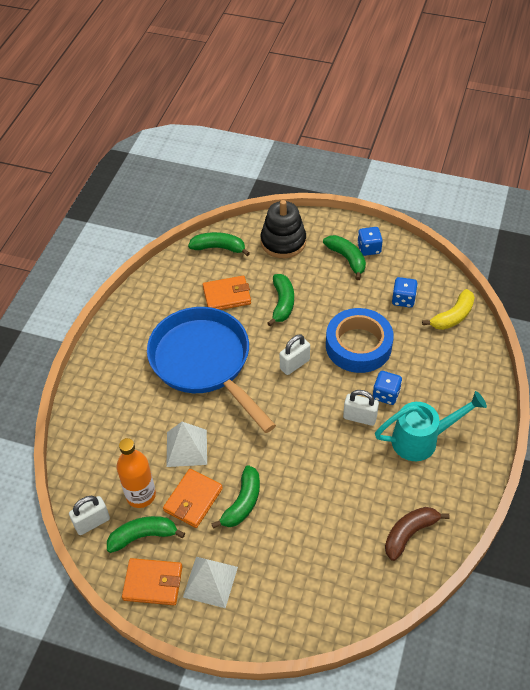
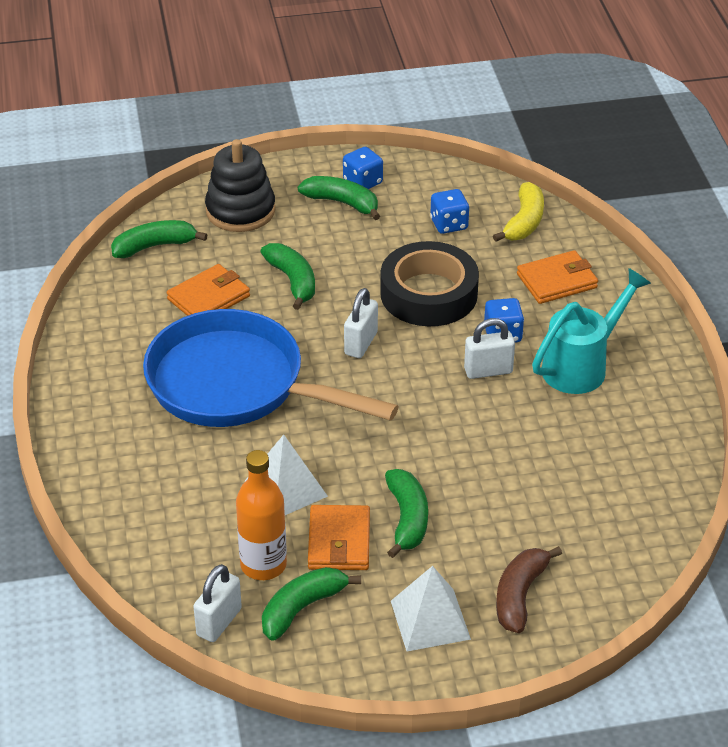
camera: 30 degrees left, 10 degrees down
orange wallet [122,558,182,605] -> orange wallet moved to [517,250,598,304]
blue tape [326,308,394,373] -> black tape [380,241,479,326]
brown banana [385,507,450,561] -> brown banana moved to [496,546,562,633]

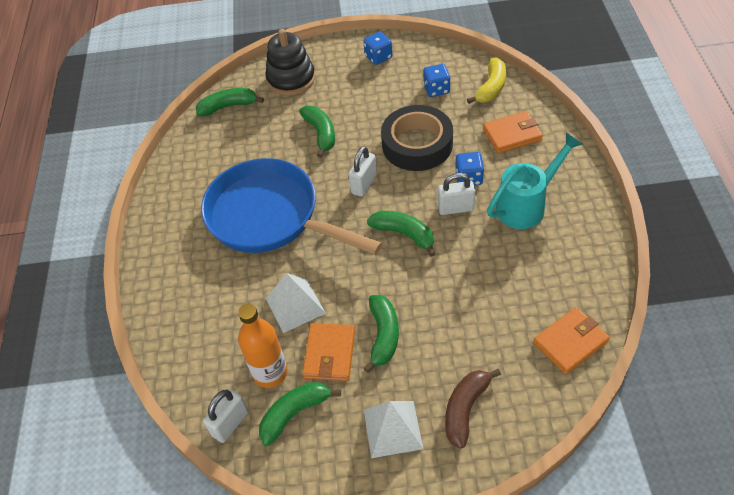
camera: 10 degrees right, 10 degrees up
orange wallet [167,264,250,316] -> orange wallet moved to [533,307,610,374]
green banana [298,176,380,220] -> green banana moved to [367,211,435,257]

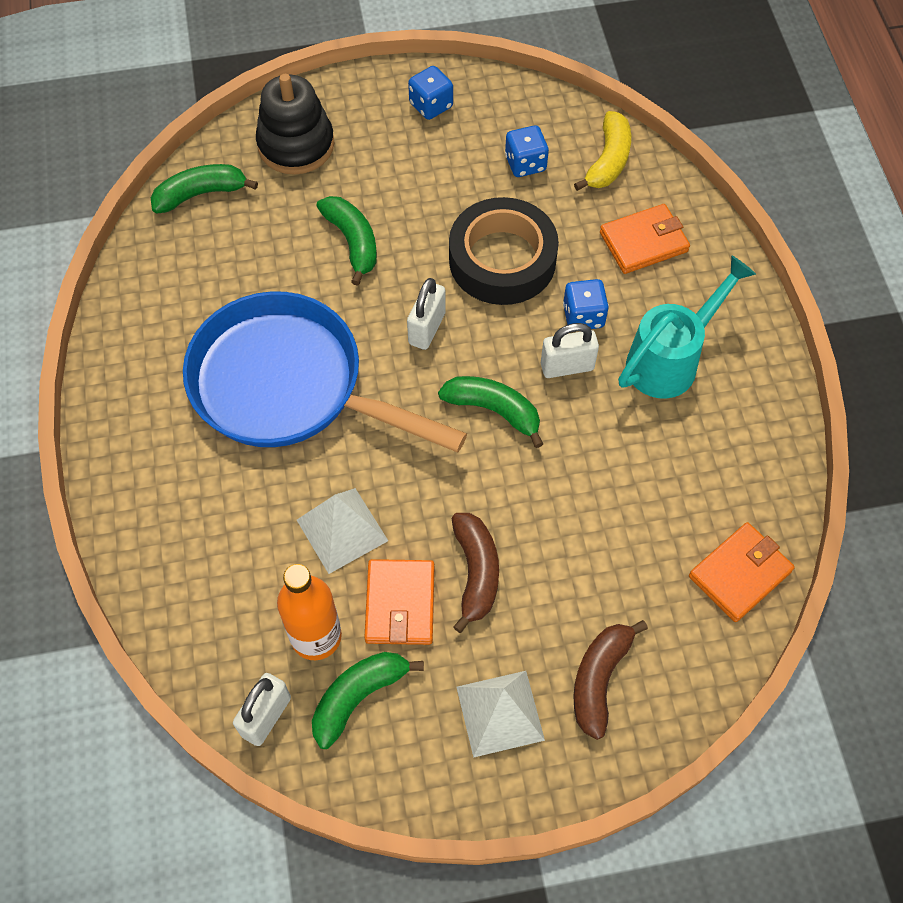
camera: 10 degrees left, 10 degrees up
green banana [364,295,399,373] -> brown banana [452,513,499,633]

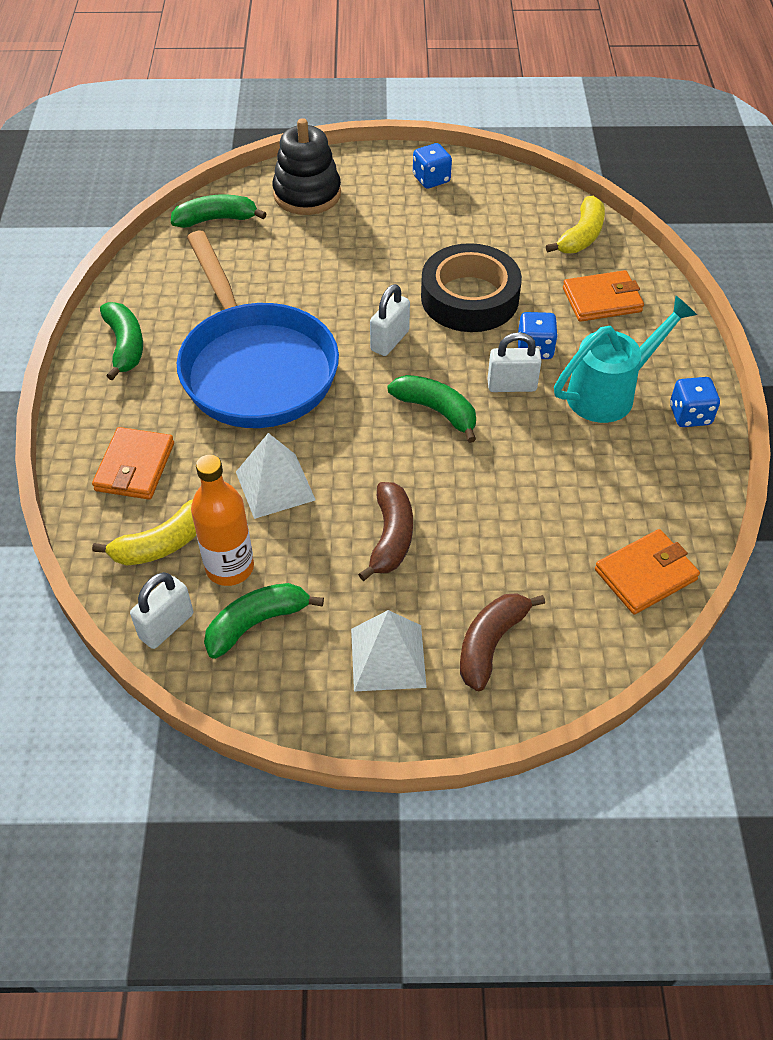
camera: 10 degrees right, 10 degrees down
blue pan [183,291,467,452] -> blue pan turned 150 degrees counterclockwise [177,231,339,428]
green banana [316,196,377,286] -> green banana moved to [100,302,143,381]
orange wallet [364,559,434,645] -> orange wallet moved to [92,427,174,500]
blue dice [505,125,549,177] -> blue dice moved to [670,377,720,427]
none -> yellow banana [92,499,196,566]

